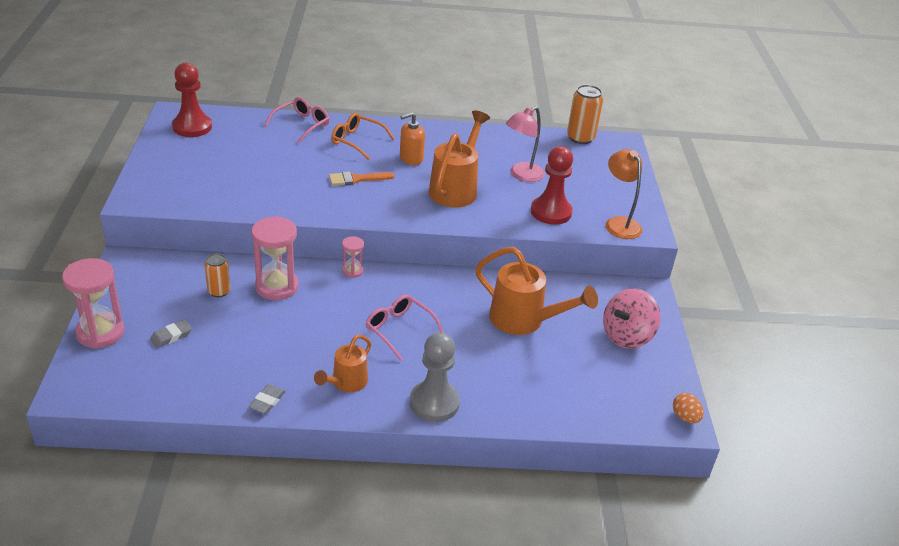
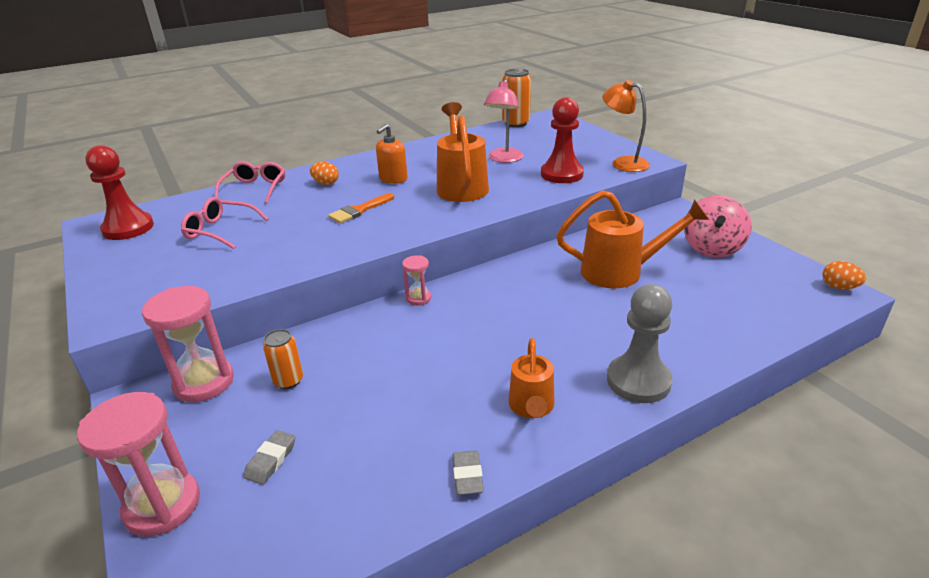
camera: 25 degrees left, 5 degrees down
pink hourglass [251,216,299,300] -> pink hourglass moved to [142,286,234,402]
orange glasses [331,113,395,160] -> orange egg [310,161,339,185]
pink glasses [366,295,444,361] -> pink glasses moved to [181,197,269,249]

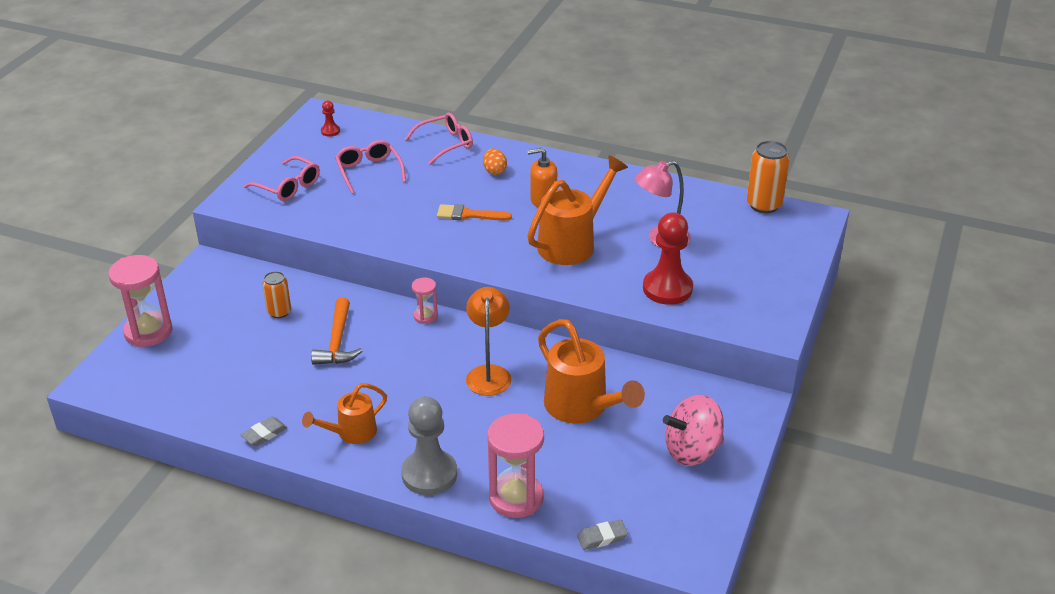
camera: 50 degrees right, 5 degrees up
red pawn [85,145,154,240] -> red pawn [321,101,340,137], size x0.45
pink hourglass [142,286,234,402] -> pink hourglass moved to [487,414,544,518]
grey eraser [244,430,295,485] -> grey eraser moved to [577,520,628,550]
orange lamp [602,80,650,172] -> orange lamp moved to [466,287,512,396]
orange egg [822,261,866,289] -> none
none -> pink glasses [244,156,320,201]
none -> orange hammer [311,298,362,365]

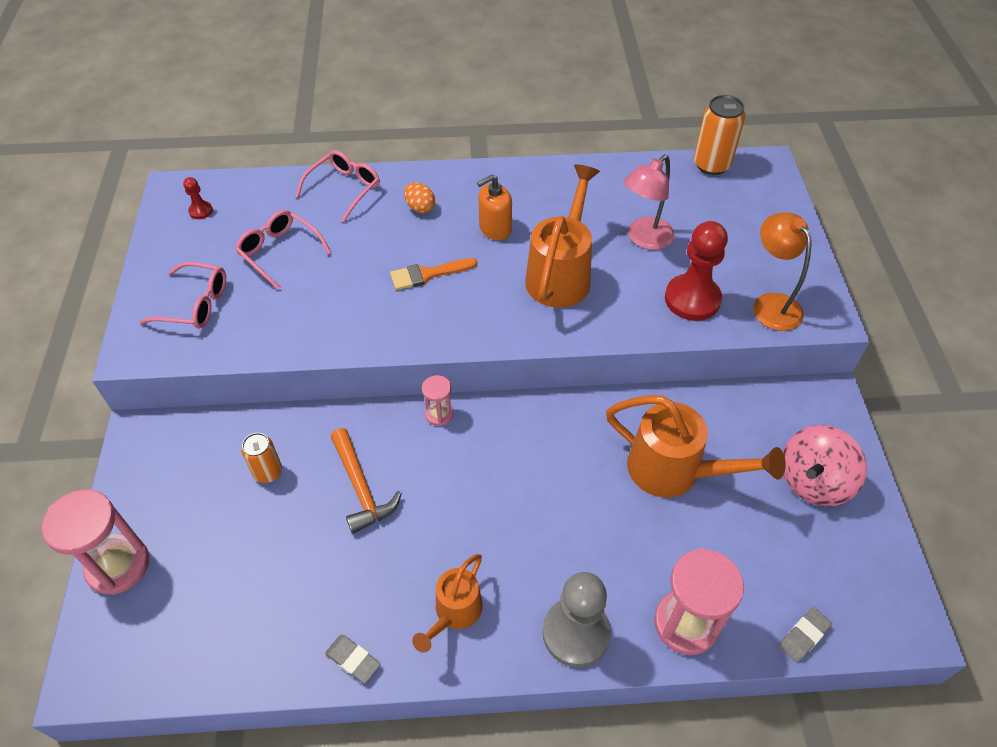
camera: 25 degrees left, 15 degrees up
grey eraser [241,417,287,446] -> grey eraser turned 75 degrees counterclockwise [325,635,381,683]
orange lamp [466,287,512,396] -> orange lamp moved to [753,212,811,331]

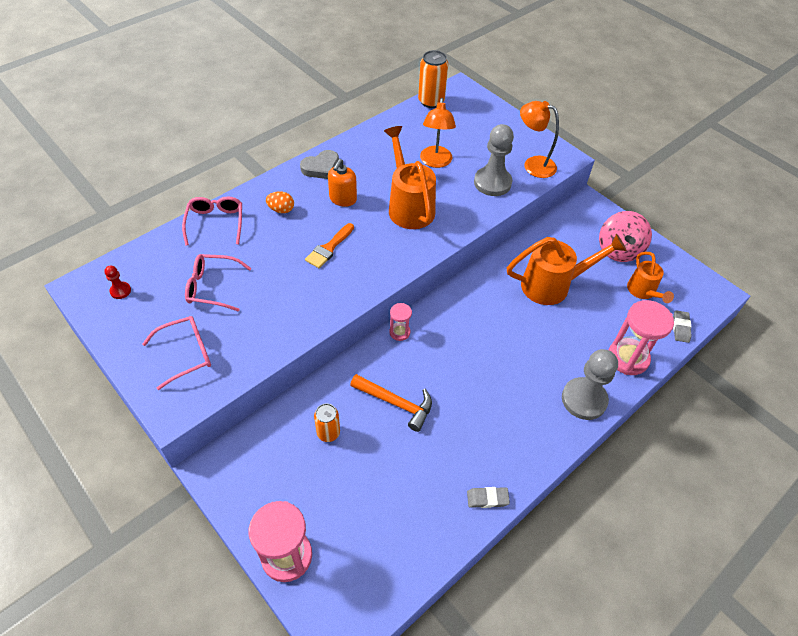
camera: 40 degrees left, 0 degrees up
orange watering can [412,554,483,653] -> orange watering can moved to [627,252,674,303]
pink lamp [624,155,675,250] -> orange lamp [420,98,456,168]
red pawn [665,221,728,321] -> grey pawn [474,124,514,196]
none -> grey heart [300,150,339,179]

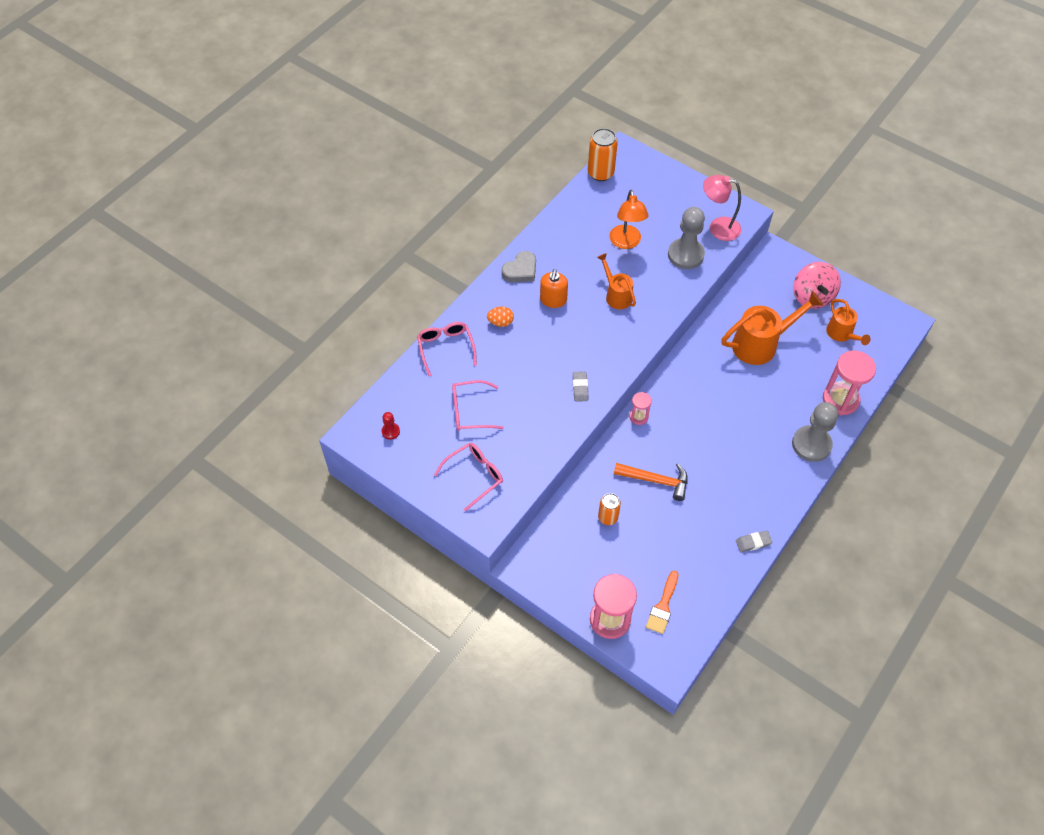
camera: 10 degrees left, 5 degrees up
orange brush [305,223,354,268] -> orange brush moved to [646,571,678,634]
orange watering can [384,126,436,229] -> orange watering can [597,253,636,309], size x0.60
orange lamp [520,101,559,178] -> pink lamp [703,175,741,241]
grey eraser [673,310,692,343] -> grey eraser moved to [573,371,588,402]

